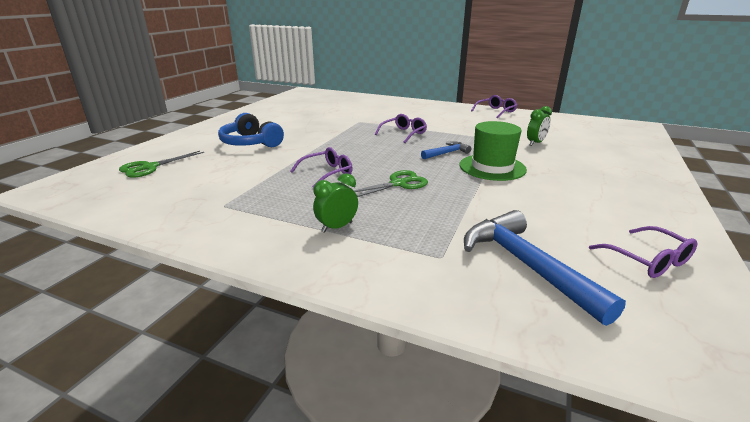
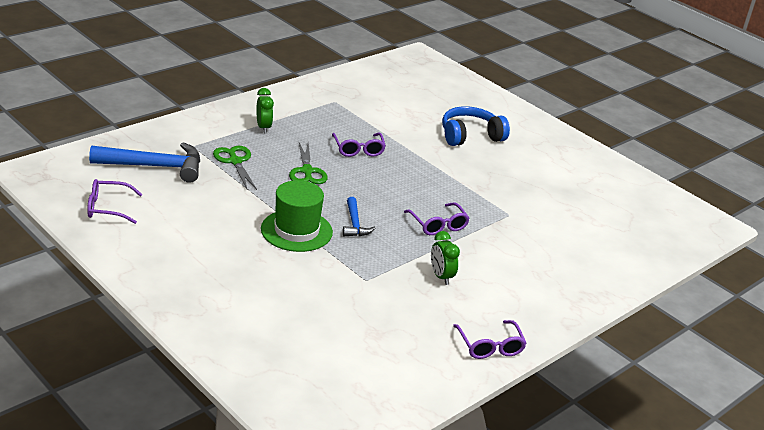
camera: 110 degrees right, 5 degrees up
green scissors [119,151,204,178] -> green scissors moved to [213,146,257,190]
green clock [527,106,552,146] -> green clock moved to [431,231,460,285]

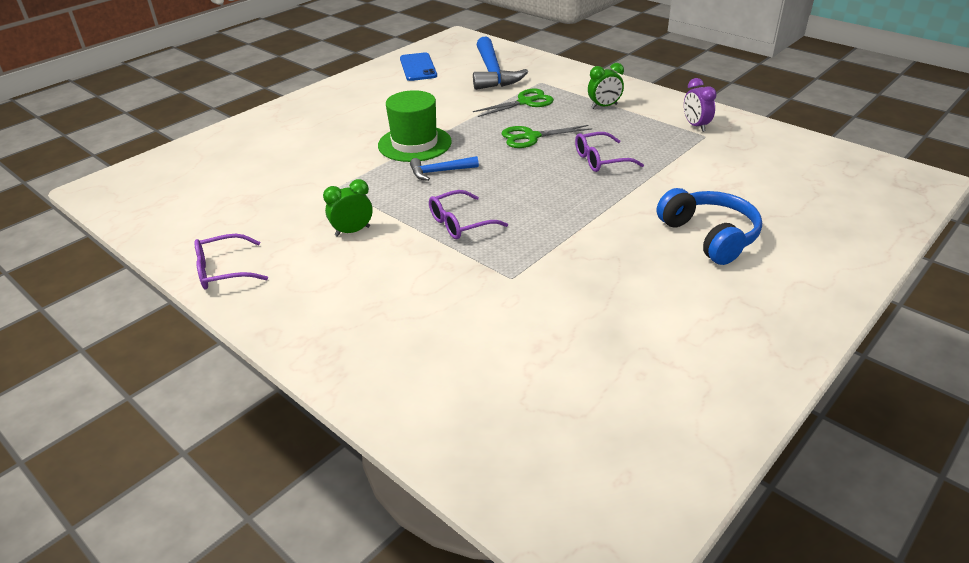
camera: 90 degrees right, 5 degrees up
purple glasses [87,179,143,224] -> blue phone [400,52,437,81]
none -> purple clock [684,78,717,132]

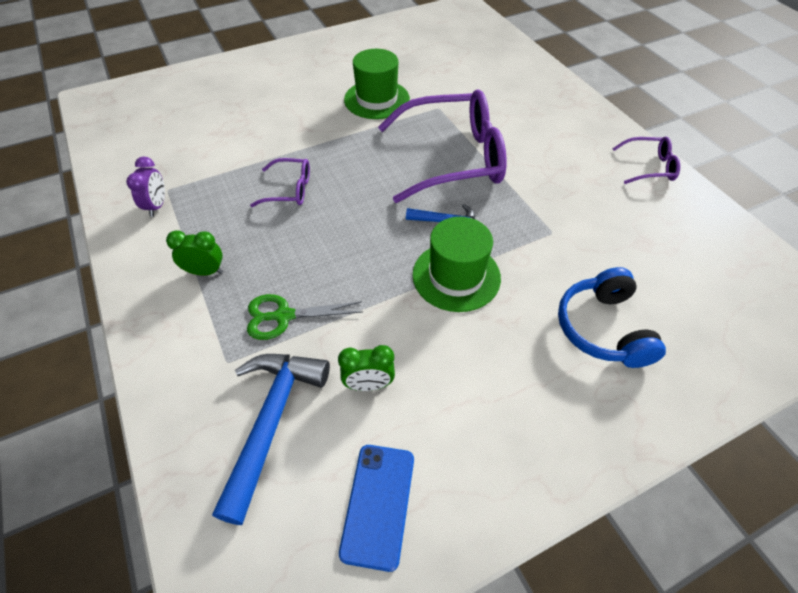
camera: 160 degrees left, 15 degrees up
green clock [323,179,373,237] -> green clock moved to [338,345,395,391]
purple glasses [429,190,508,239] -> purple glasses [378,89,507,203], size x2.17
green scissors [502,125,592,148] -> none
blue headphones [657,188,762,265] -> blue headphones moved to [558,267,666,368]
none -> green hat [344,49,410,119]

